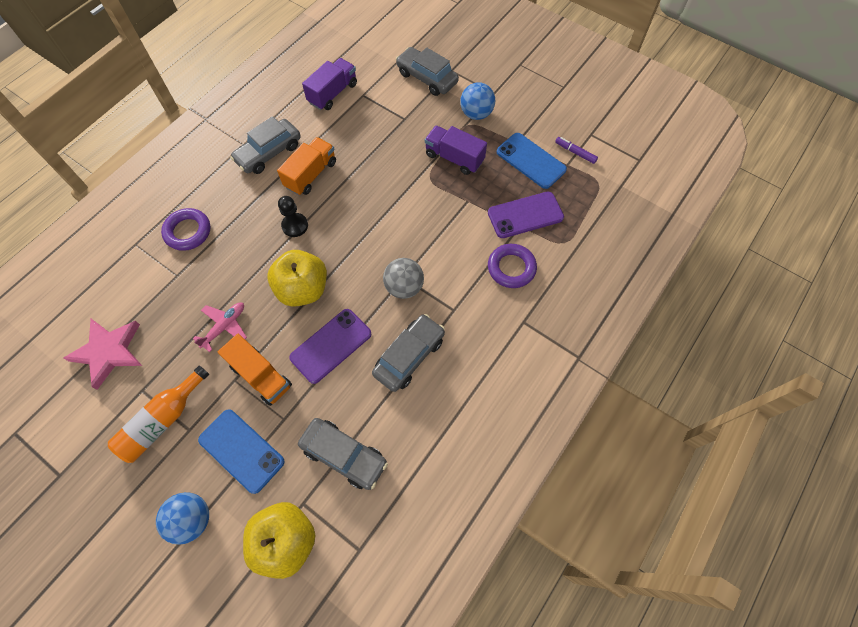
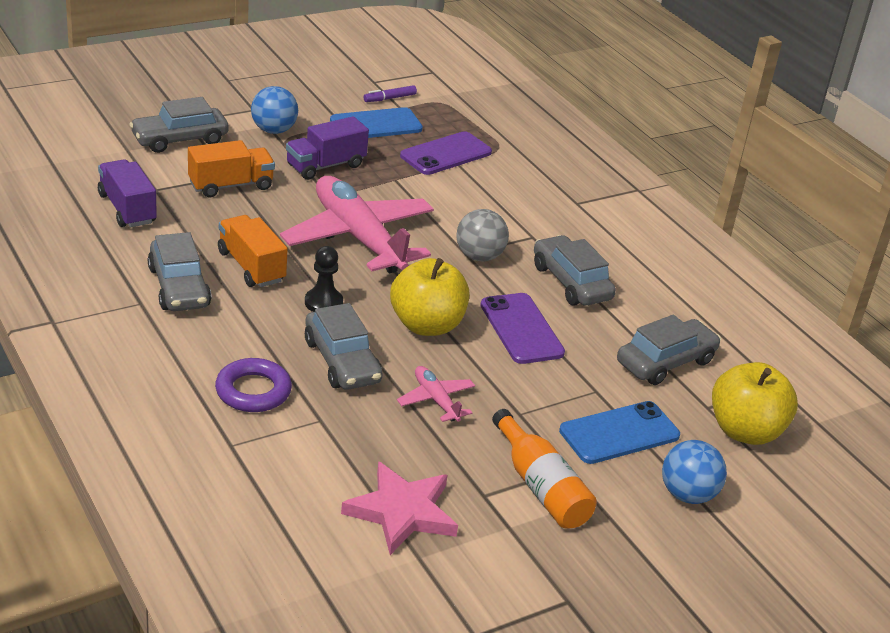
camera: 70 degrees left, 30 degrees down
orange truck [218,334,292,406] -> orange truck moved to [188,140,275,197]
purple phone [488,191,564,238] -> purple phone turned 45 degrees clockwise [400,131,492,175]
purple ring [488,244,537,288] -> none
none -> pink plane [280,176,434,273]
none -> grey car [305,303,383,390]

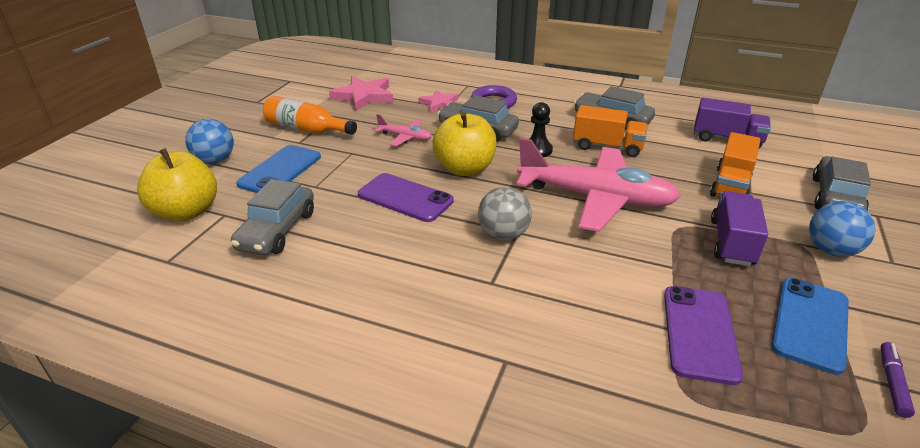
camera: 145 degrees right, 0 degrees up
grey car [534,235,616,306] -> none
none -> pink star [418,90,459,112]

